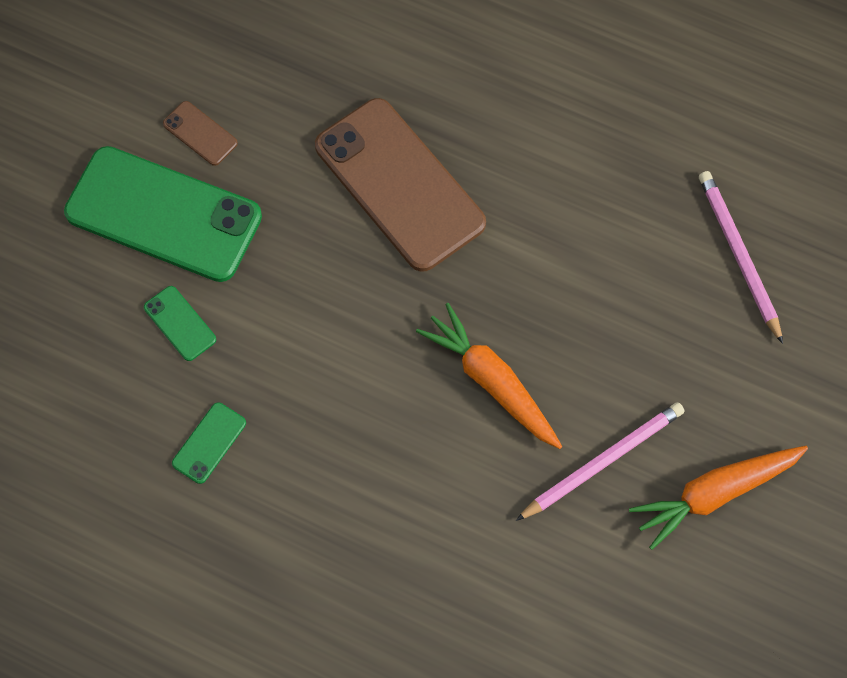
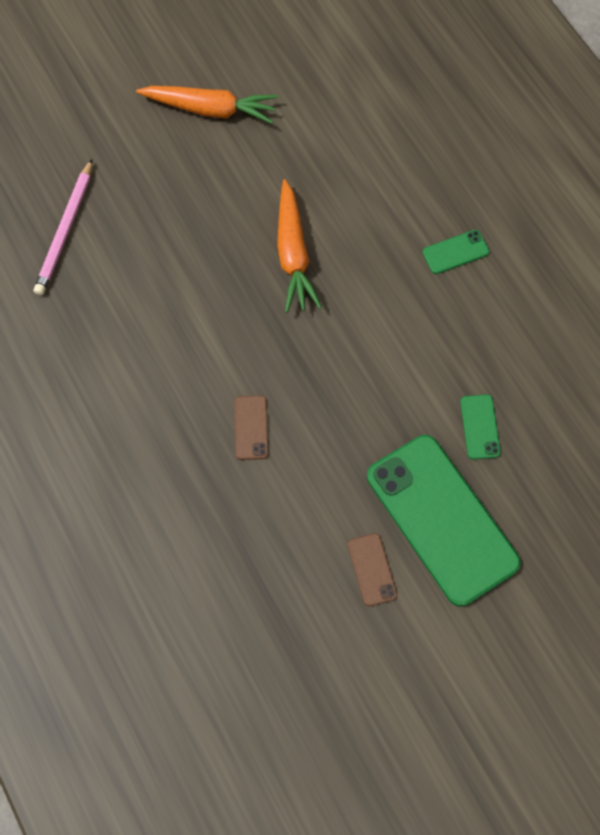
camera: 145 degrees left, 0 degrees up
green phone [172,402,246,484] -> green phone moved to [422,230,489,274]
brown phone [315,98,486,272] -> brown phone [234,395,269,460], size x0.41
pink pencil [516,402,685,521] -> none

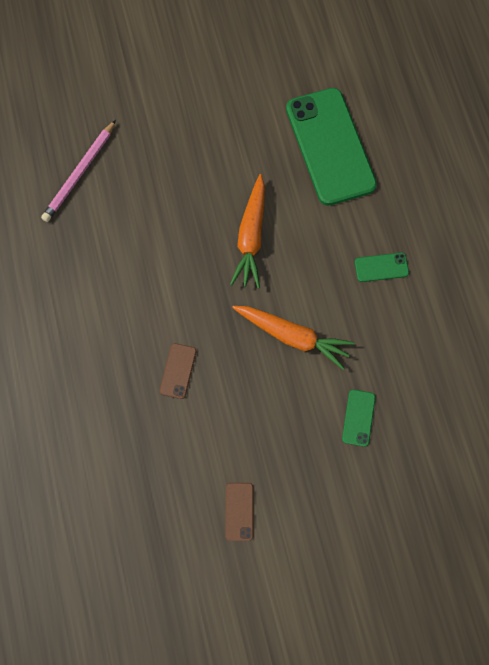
camera: 15 degrees right, 5 degrees up
orange carrot [136,86,278,124] -> orange carrot moved to [232,306,355,369]
green phone [367,435,521,607] -> green phone moved to [286,88,377,206]

